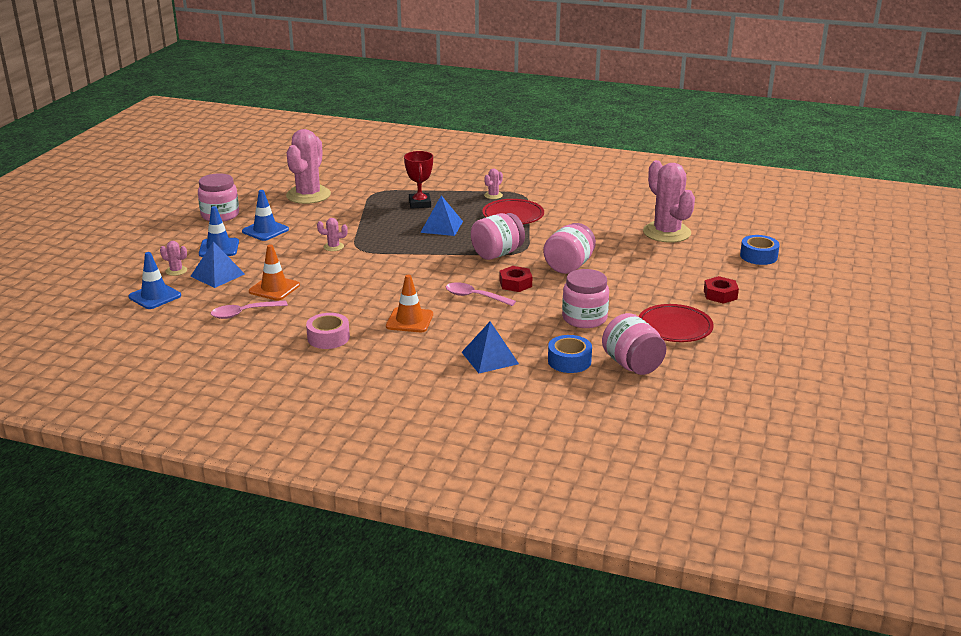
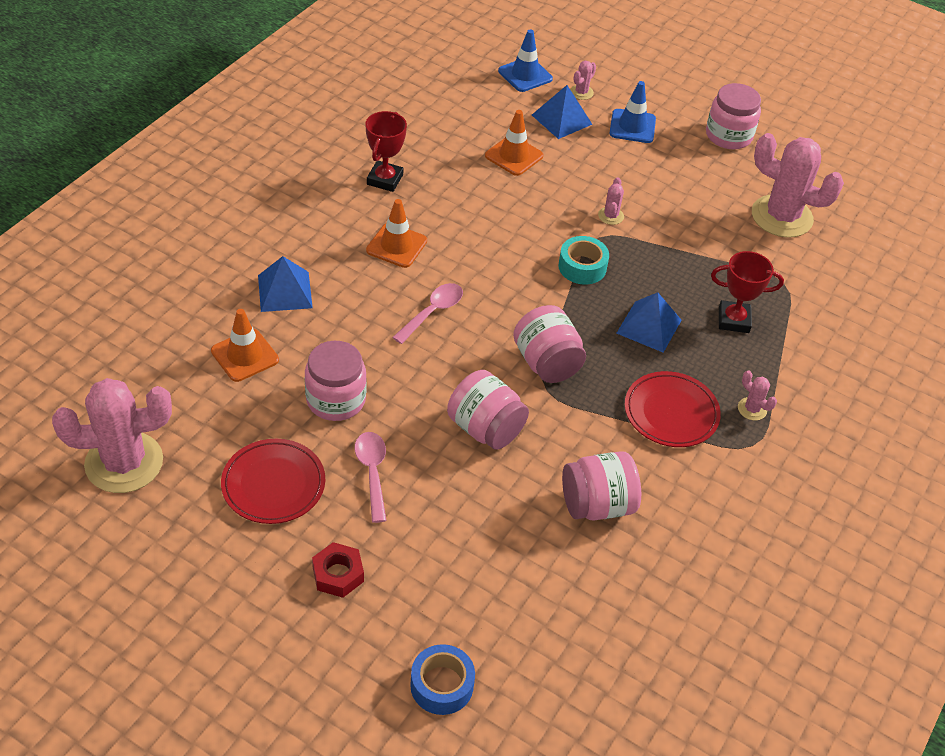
camera: 100 degrees right, 20 degrees up
pink spoon [211,300,288,319] -> pink spoon moved to [355,432,387,523]
blue traffic cone [242,190,289,241] -> none
pink tape [306,313,350,349] -> red trophy [365,111,407,192]
red nut [499,266,532,292] -> none
blue tape [548,335,592,373] -> orange traffic cone [211,309,279,382]
pink jar [602,313,666,375] -> pink jar moved to [562,451,641,520]
pink cactus [643,160,695,243] -> pink cactus moved to [52,378,172,493]
none -> turquoise tape [558,236,609,285]

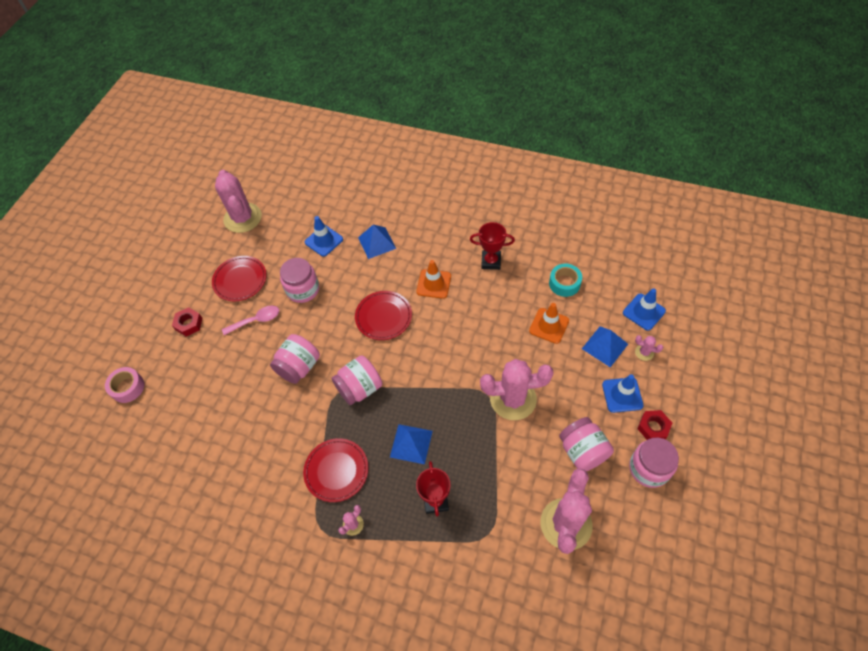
camera: 85 degrees right, 10 degrees up
orange traffic cone [211,309,279,382] -> blue traffic cone [305,216,343,257]
pink spoon [392,283,463,344] -> red plate [355,291,412,340]
blue tape [410,644,475,715] -> pink tape [105,367,144,403]
turquoise tape [558,236,609,285] -> turquoise tape moved to [549,264,582,297]
pink jar [562,451,641,520] -> pink jar moved to [559,417,614,471]
pink cactus [598,177,624,225] -> pink cactus [480,359,554,420], size x2.40
none -> red nut [637,410,672,440]

